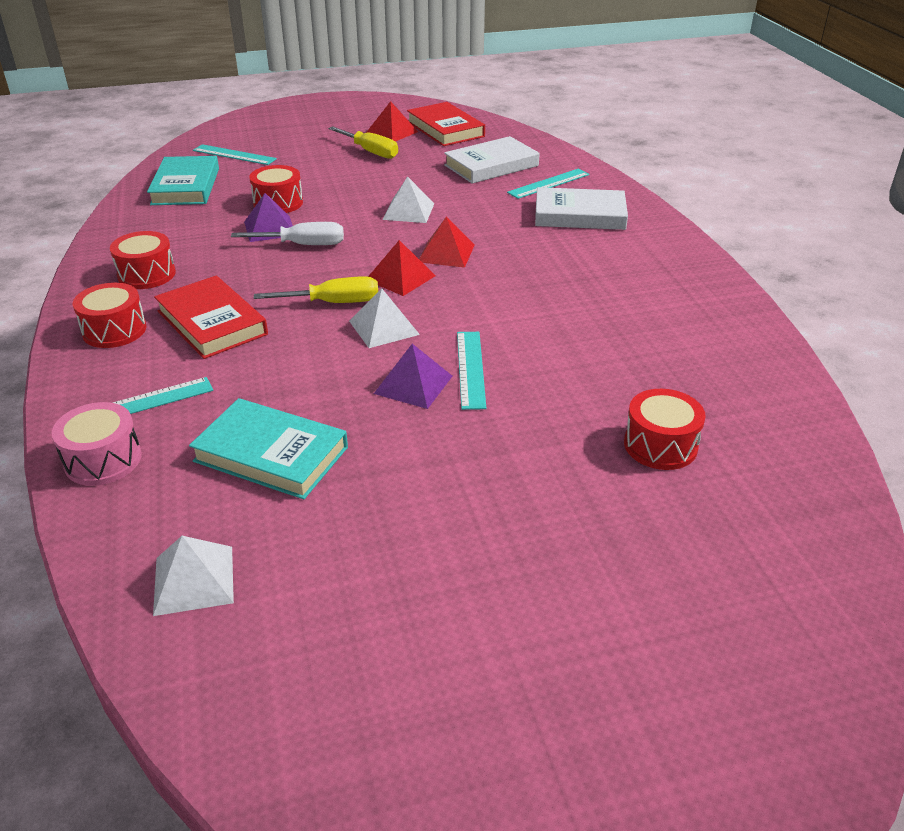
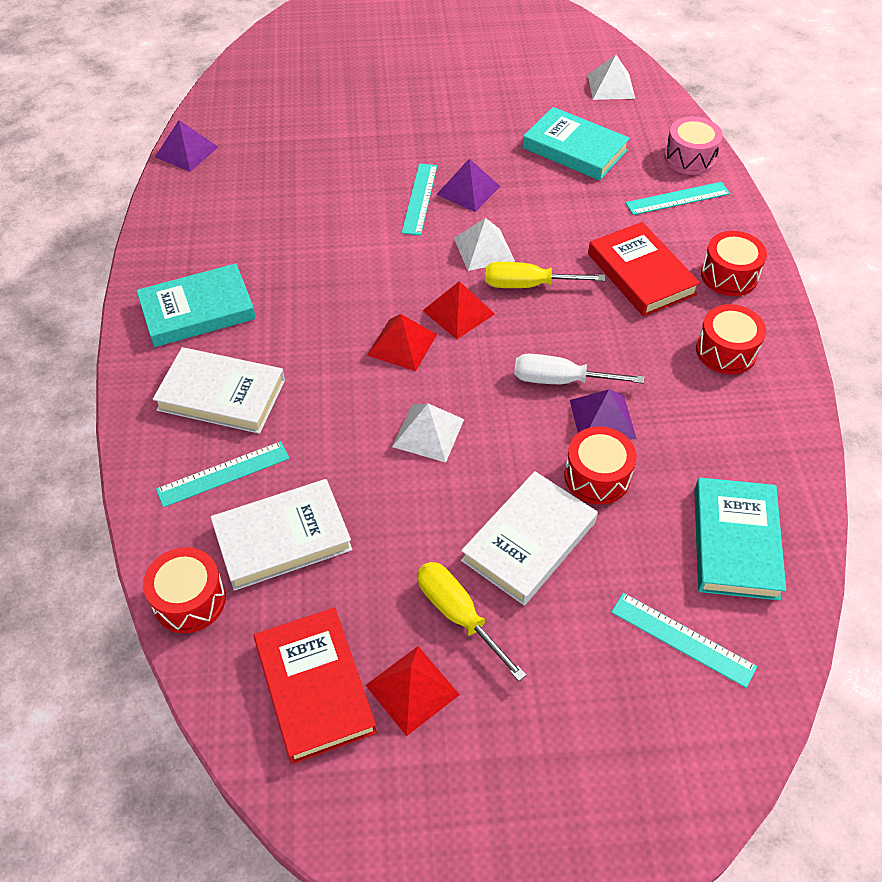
camera: 170 degrees left, 15 degrees up
red drum [624,389,706,470] -> red drum moved to [143,547,226,633]
none -> turquoise book [136,263,256,347]
none -> purple pyramid [155,120,218,172]
none -> white book [461,471,598,605]

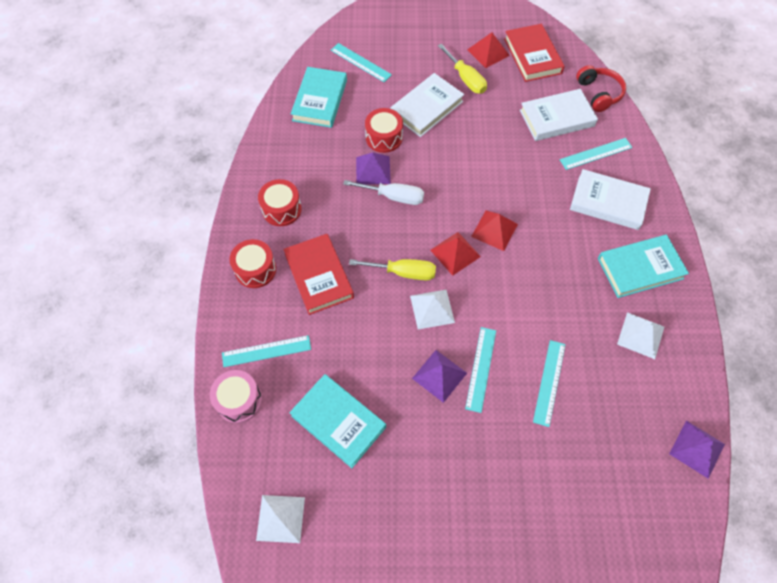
camera: 175 degrees left, 10 degrees up
red drum [143,547,226,633] -> red headphones [576,65,626,112]
white pyramid [392,403,464,462] -> white pyramid moved to [617,312,664,359]
none -> turquoise ruler [533,340,566,427]

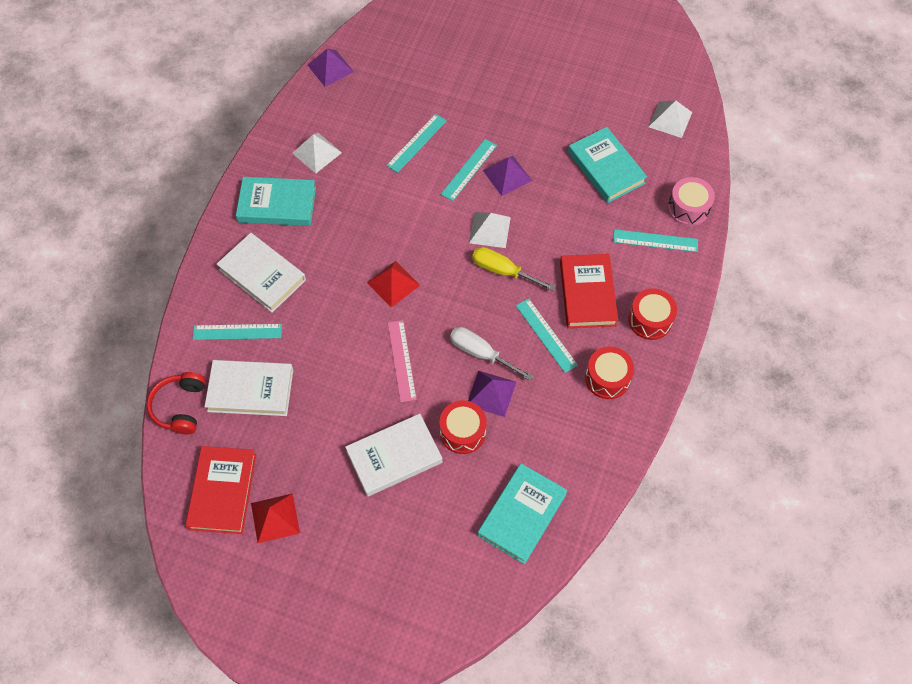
camera: 160 degrees left, 0 degrees up
turquoise ruler [331,43,392,82] -> turquoise ruler moved to [516,298,578,373]
red pyramid [430,232,481,276] -> none
yellow screwdriver [438,44,487,94] -> none
none -> pink ruler [388,320,417,402]

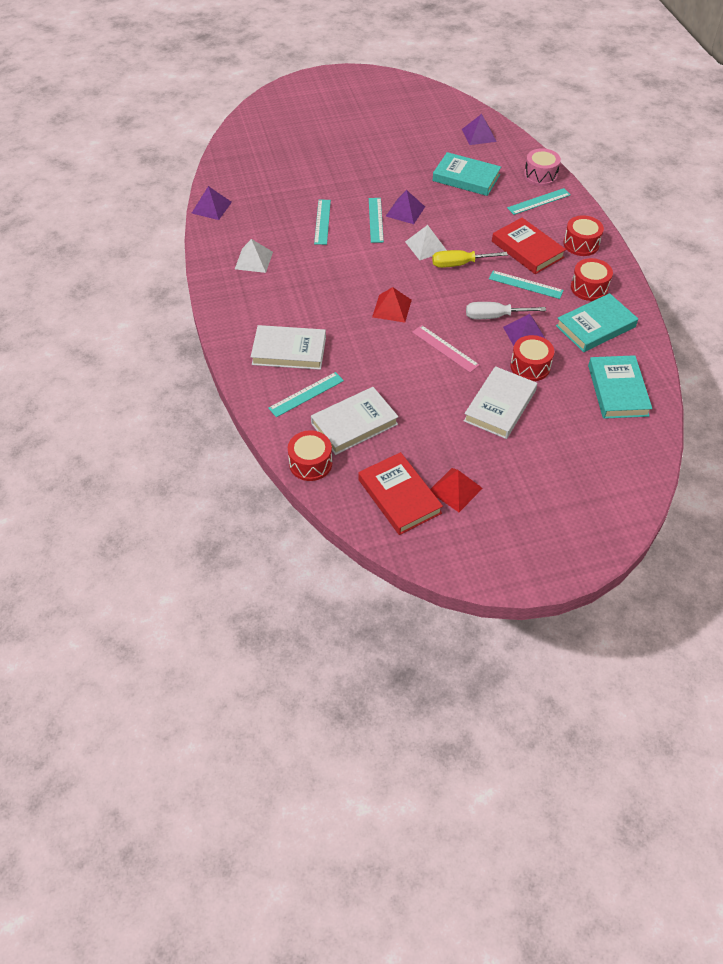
camera: 35 degrees left, 10 degrees down
red headphones [147,372,206,434] -> red drum [288,430,332,481]
turquoise book [236,177,316,226] -> turquoise book moved to [556,293,638,352]
white pyramid [648,100,692,138] -> purple pyramid [462,114,497,145]

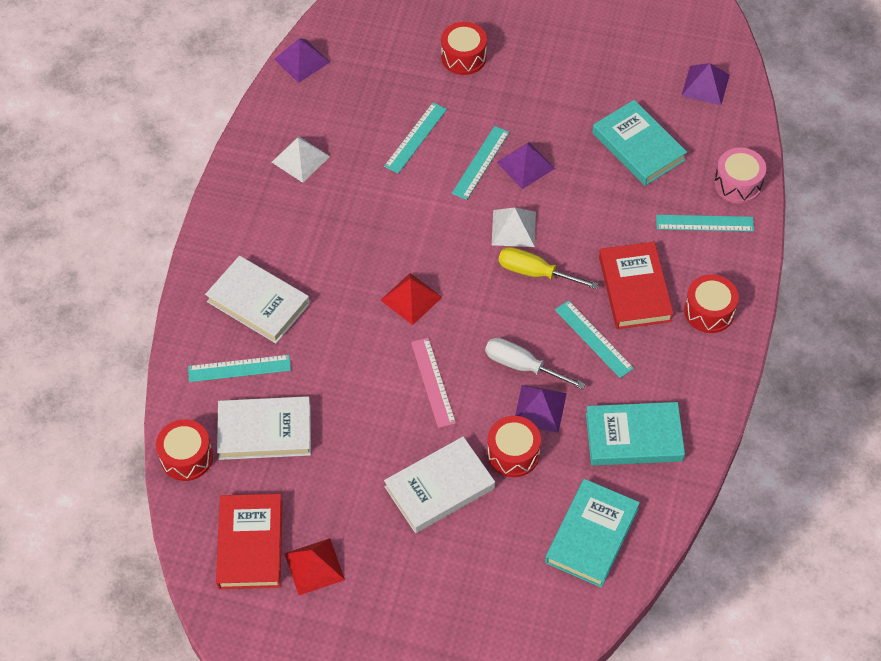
camera: 30 degrees right, 5 degrees up
red drum [571,258,613,301] -> red drum moved to [441,22,487,75]

